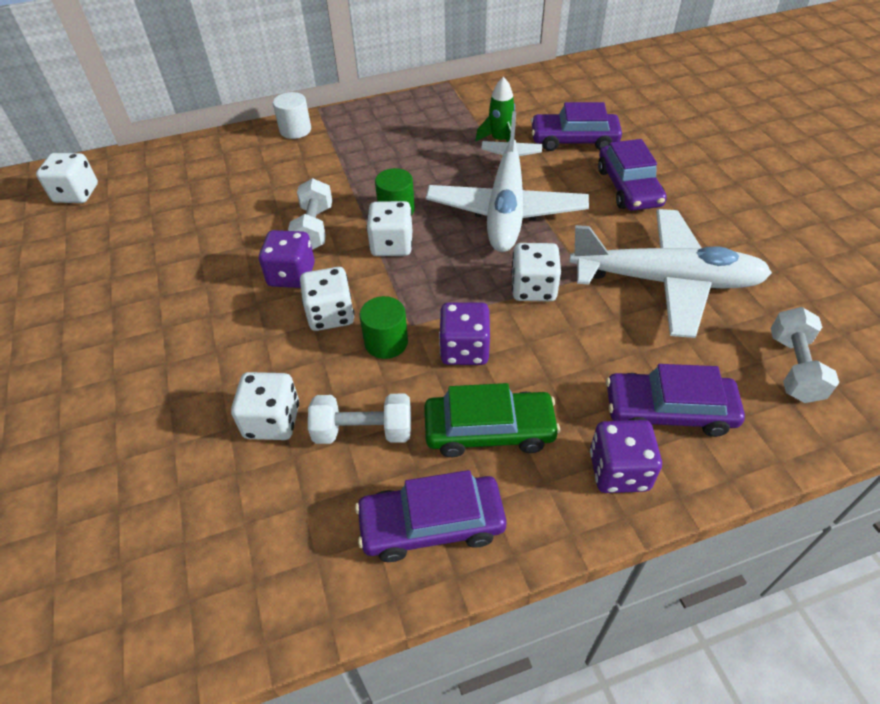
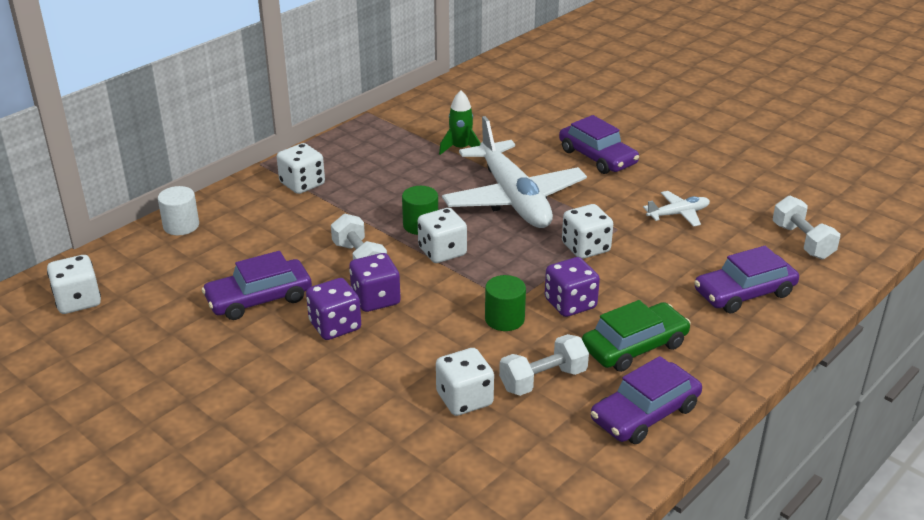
camera: 30 degrees left, 15 degrees down
white cylinder [273,92,311,139] -> white cylinder moved to [158,186,199,235]
white dice [300,267,354,331] -> white dice moved to [277,143,325,194]
purple car [531,102,622,151] -> purple car moved to [202,251,312,320]
white plane [569,209,772,338] -> white plane [643,191,710,227], size x0.43
purple dice [590,420,662,493] -> purple dice moved to [306,278,361,340]

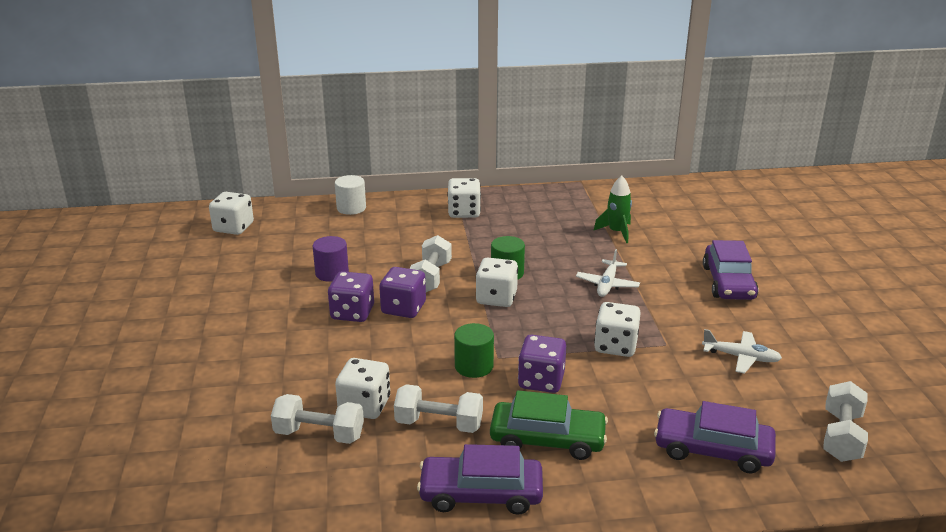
camera: 40 degrees right, 5 degrees down
purple car [202,251,312,320] -> purple cylinder [313,236,349,282]
white plane [442,116,587,228] -> white plane [576,249,640,297], size x0.43
none -> white dumbbell [271,394,364,444]

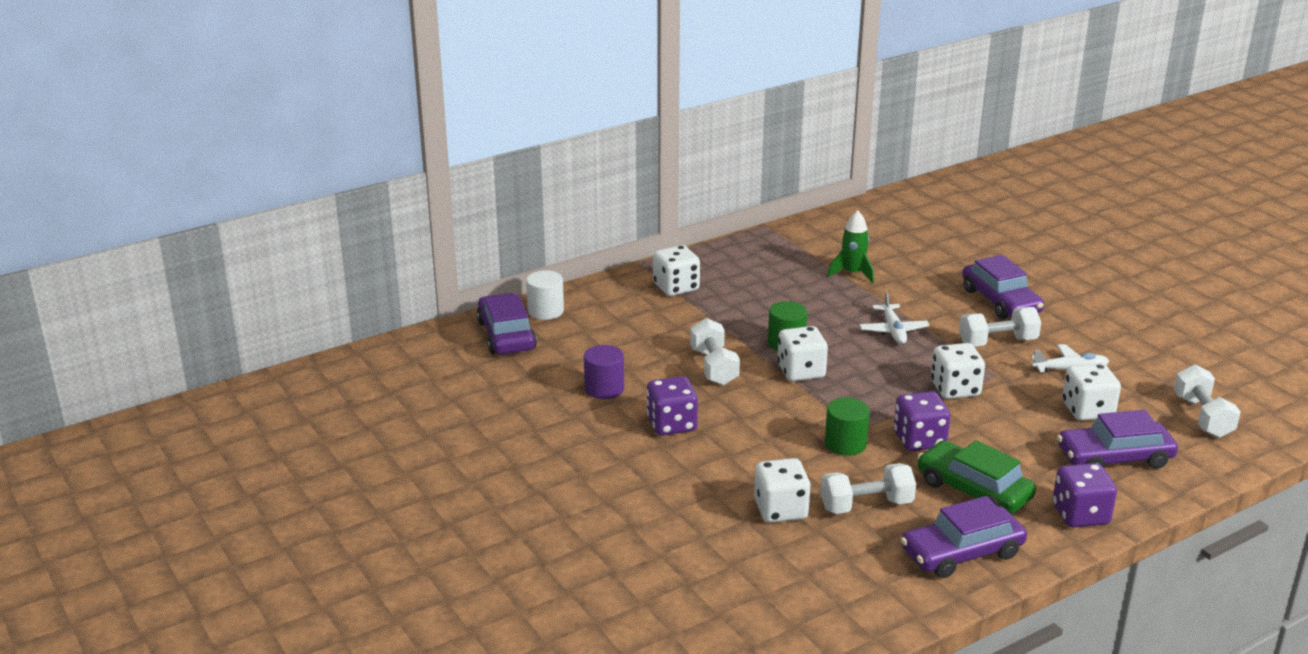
camera: 25 degrees left, 0 degrees up
white dice [209,192,254,235] -> white dice moved to [1062,363,1121,421]
white dumbbell [271,394,364,444] -> white dumbbell moved to [959,307,1041,347]
purple dice [379,267,426,318] -> purple dice moved to [1053,463,1117,527]
green car [490,391,608,460] -> green car turned 120 degrees counterclockwise [918,440,1036,514]
none -> purple car [477,293,537,354]

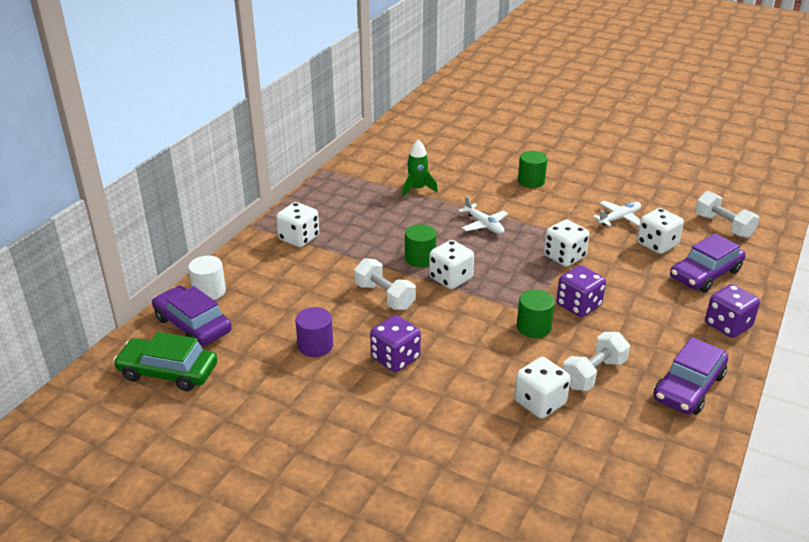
camera: 30 degrees left, 5 degrees up
green car [918,440,1036,514] -> green car moved to [113,332,217,391]
white dumbbell [959,307,1041,347] -> none
purple car [962,255,1044,319] -> green cylinder [518,151,548,188]

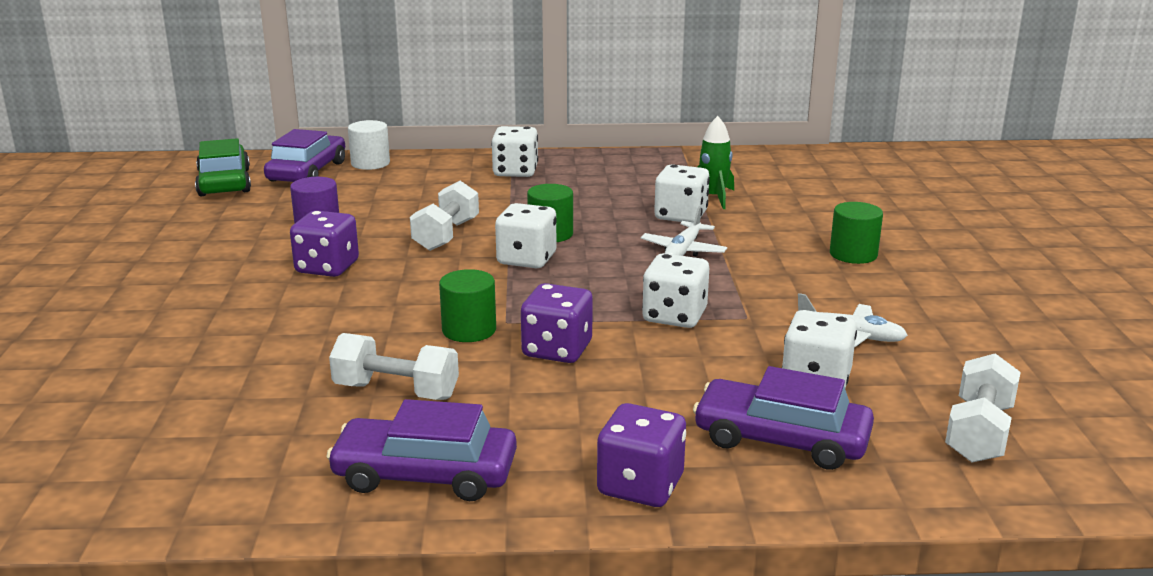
camera: 60 degrees right, 10 degrees down
white dice [514,357,570,419] -> white dice moved to [654,164,710,223]

